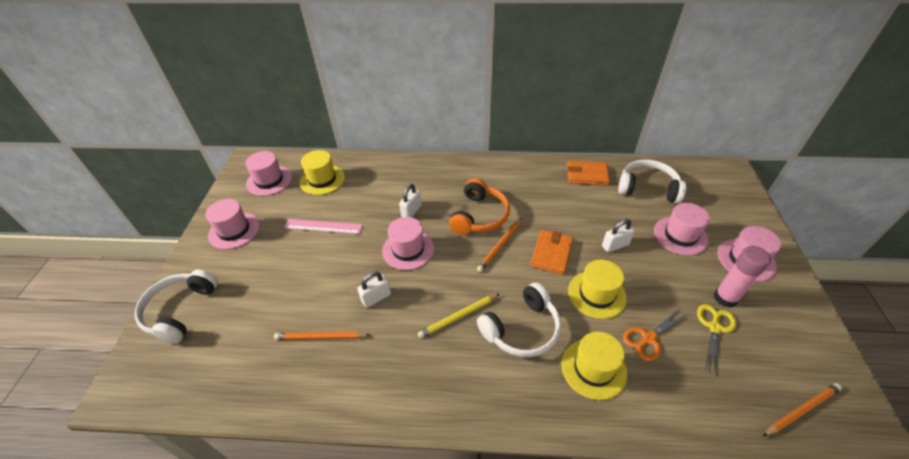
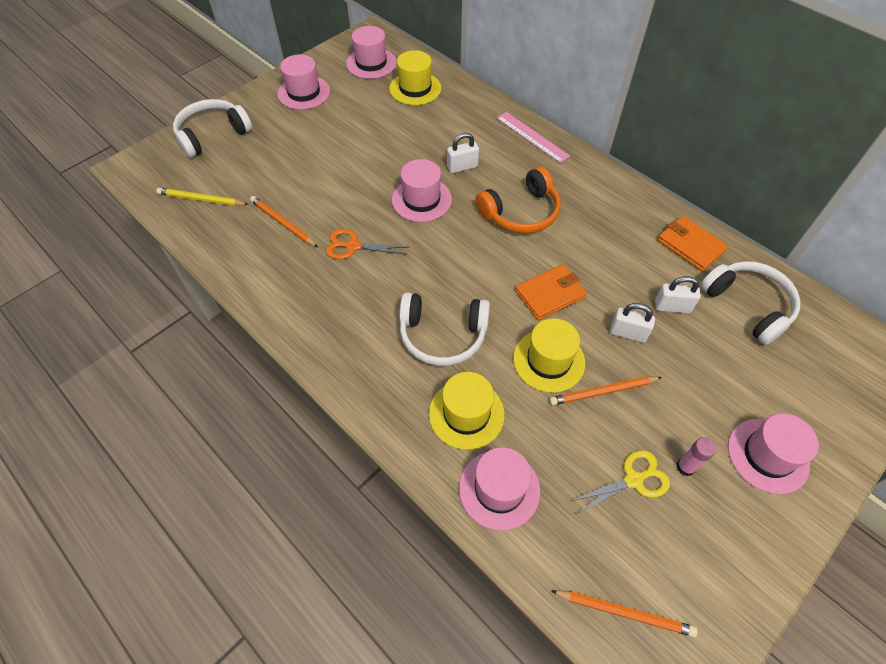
camera: 40 degrees right, 10 degrees up
pink ruler [284,219,363,234] -> pink ruler moved to [497,112,570,163]
white padlock [358,271,391,308] -> white padlock moved to [655,276,701,314]
yellow pencil [418,294,499,338] -> yellow pencil moved to [157,188,249,206]
orange pencil [477,218,522,272] -> orange pencil moved to [549,377,662,406]
orange scissors [623,308,688,361] -> orange scissors moved to [326,229,408,259]
pink hat [654,203,710,255] -> pink hat moved to [459,447,540,531]
pink glue stick [714,246,771,308] -> pink glue stick [676,437,717,476], size x0.60

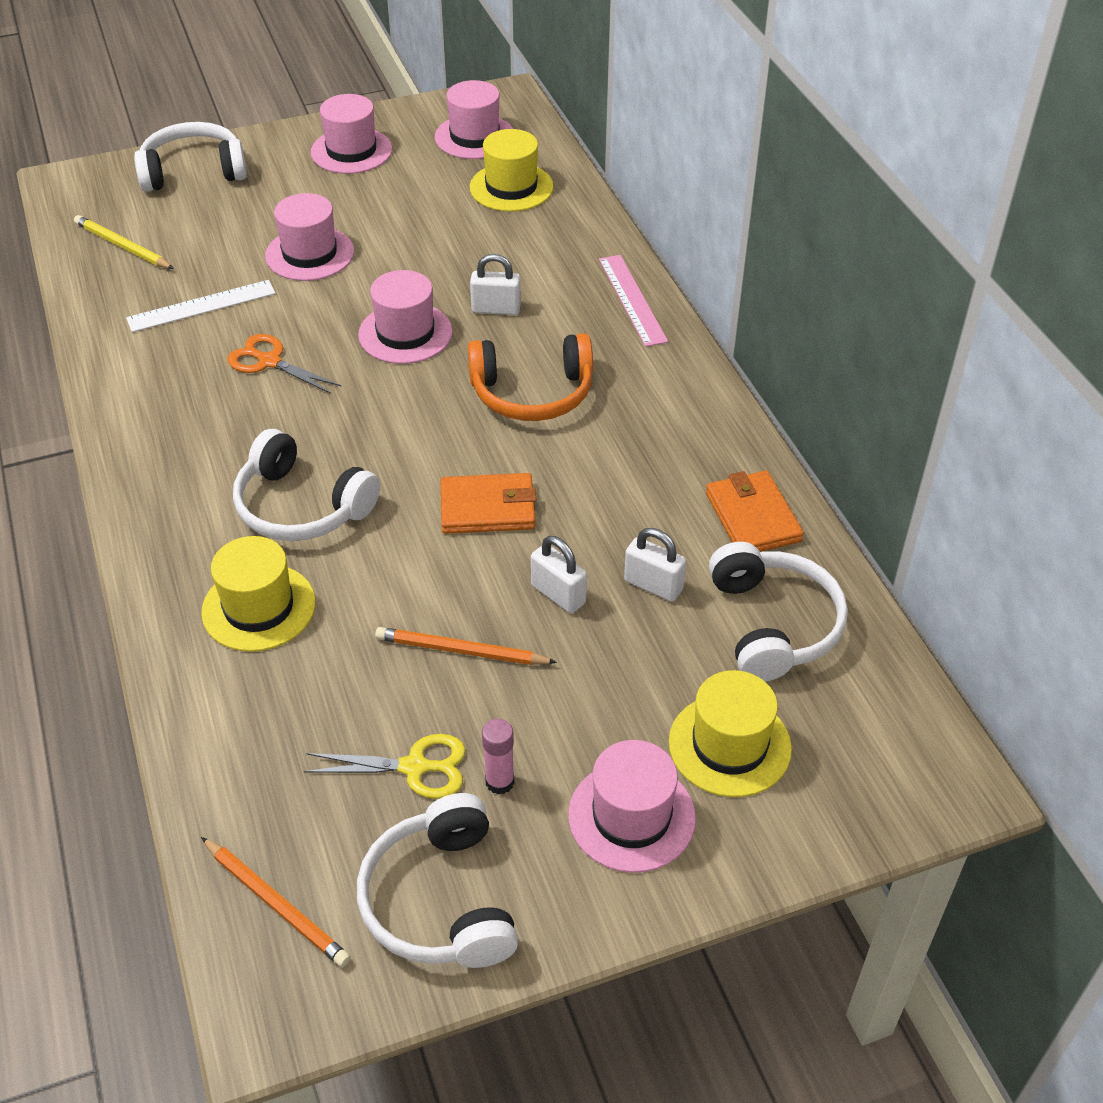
camera: 25 degrees right, 10 degrees down
orange pencil [250,196,318,247] -> white ruler [126,280,276,332]
pink hat [459,447,540,531] -> pink hat moved to [265,193,354,281]
yellow hat [513,318,585,393] -> yellow hat moved to [669,670,792,797]
none -> white headphones [357,793,518,968]

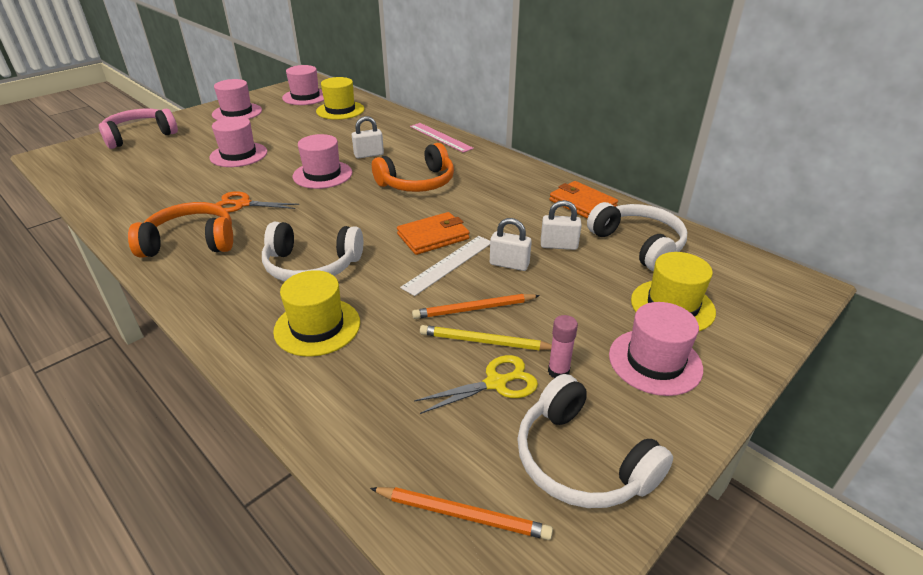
camera: 25 degrees left, 10 degrees down
yellow pencil [74,215,174,269] -> yellow pencil moved to [420,325,552,350]
white ruler [126,280,276,332] -> white ruler moved to [400,236,490,296]
white headphones [134,122,247,192] -> pink headphones [99,109,178,149]
none -> orange headphones [128,202,233,258]

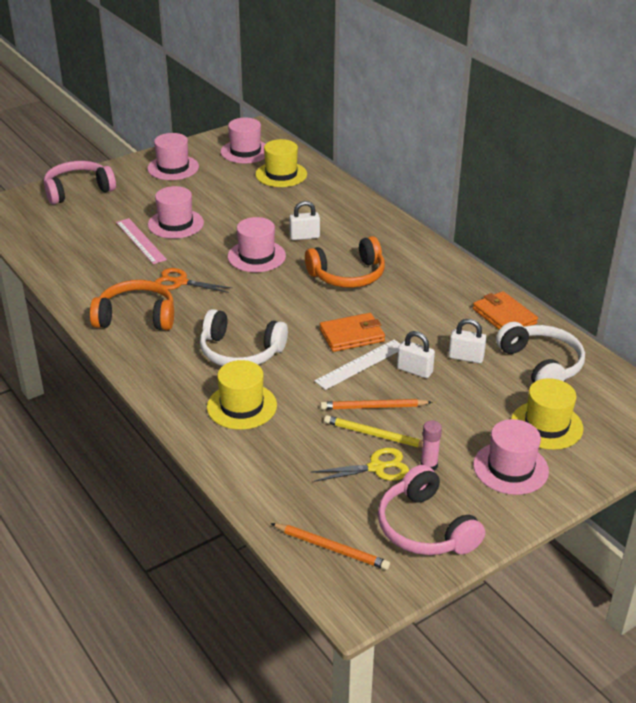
camera: 10 degrees right, 0 degrees up
pink ruler [410,123,474,153] -> pink ruler moved to [116,218,167,264]
white headphones [517,374,673,508] -> pink headphones [378,465,485,555]

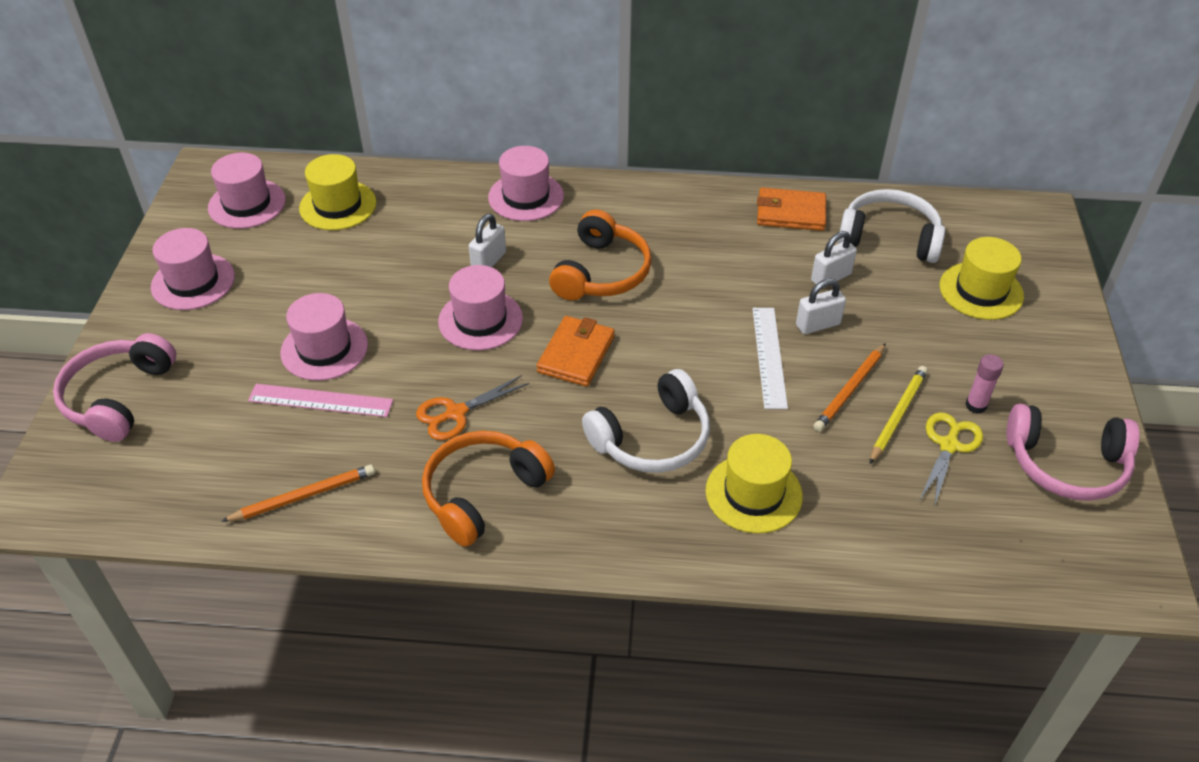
camera: 50 degrees left, 10 degrees up
orange pencil [271,523,390,570] -> orange pencil moved to [221,465,375,522]
orange wallet [320,313,385,352] -> orange wallet moved to [537,316,615,387]
yellow pencil [324,415,423,448] -> yellow pencil turned 150 degrees clockwise [870,366,928,464]
pink hat [473,419,549,495] -> pink hat moved to [488,146,564,221]

